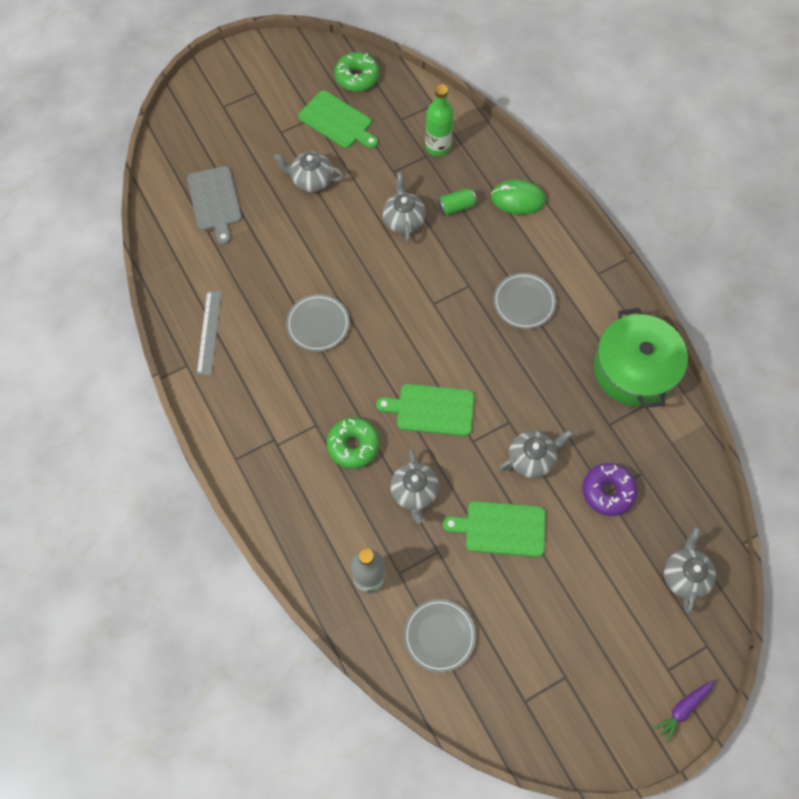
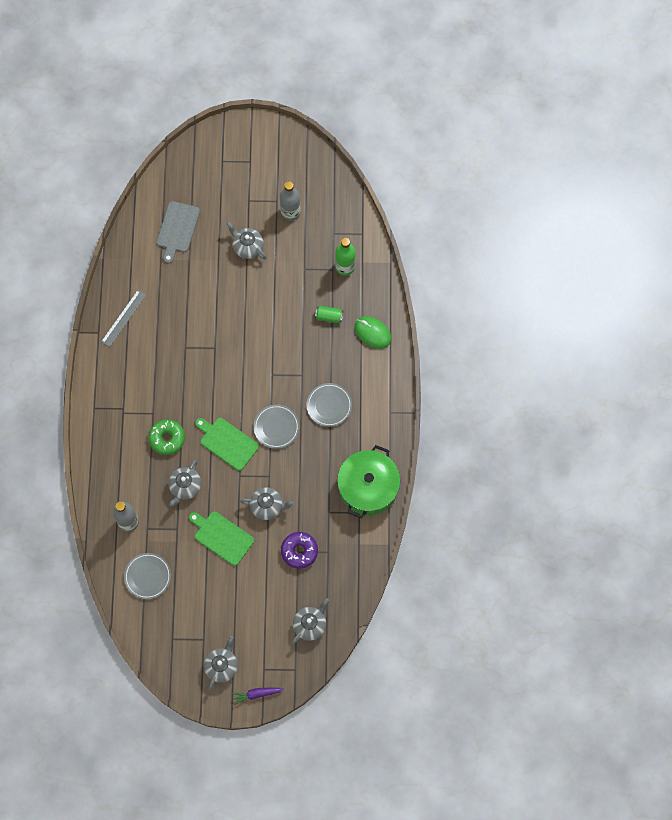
camera: 30 degrees right, 5 degrees up
grey plate [286,294,350,352] -> grey plate moved to [254,405,300,449]
green cutting board [298,90,378,148] -> grey bottle [280,181,301,221]
green donut [334,52,379,92] -> none
grey teapot [383,172,426,243] -> grey teapot moved to [204,636,238,690]

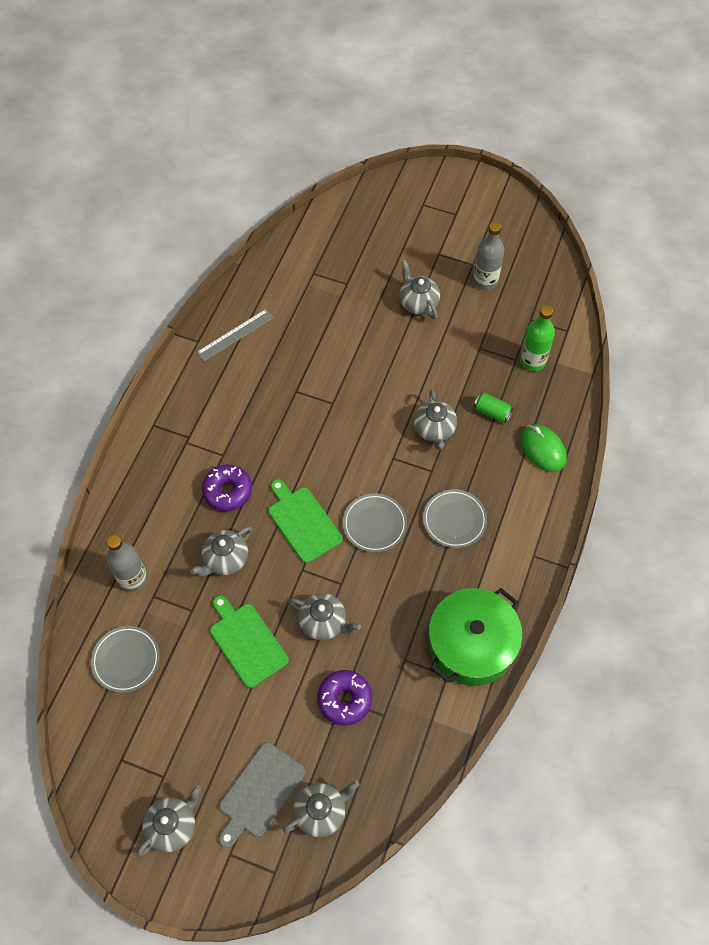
camera: 20 degrees right, 10 degrees down
green donut [148,419,185,455] -> purple donut [202,464,252,511]
grey cutting board [157,201,200,263] -> grey cutting board moved to [219,742,306,848]
purple carrot [232,688,284,705] -> none
none -> grey teapot [414,389,457,450]

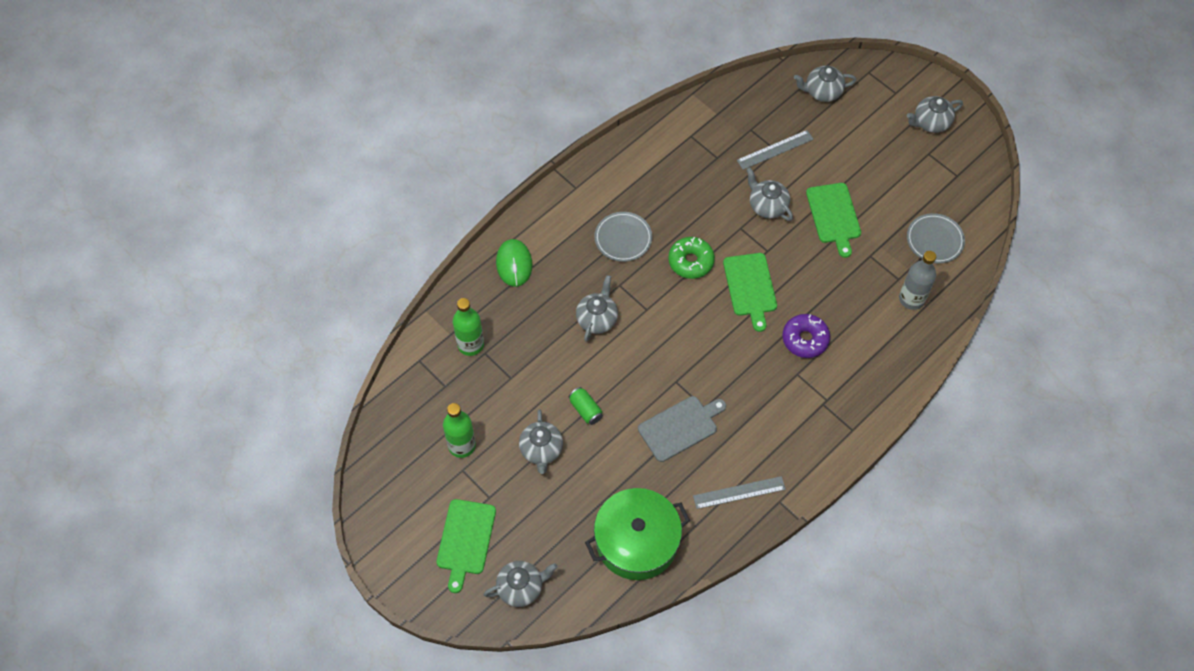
camera: 155 degrees left, 0 degrees up
grey teapot [190,526,253,577] -> grey teapot moved to [483,561,558,607]
grey cutting board [219,742,306,848] -> grey cutting board moved to [638,396,726,462]
purple donut [317,670,372,725] -> grey ruler [737,130,814,170]
grey plate [343,493,407,553] -> green donut [668,237,715,279]
green pot [429,588,523,686] -> green pot moved to [585,488,690,580]
grey bottle [473,222,504,290] -> green bottle [443,403,476,458]
green can [474,393,513,422] -> green can moved to [569,387,603,425]
none -> green cutting board [436,499,496,593]

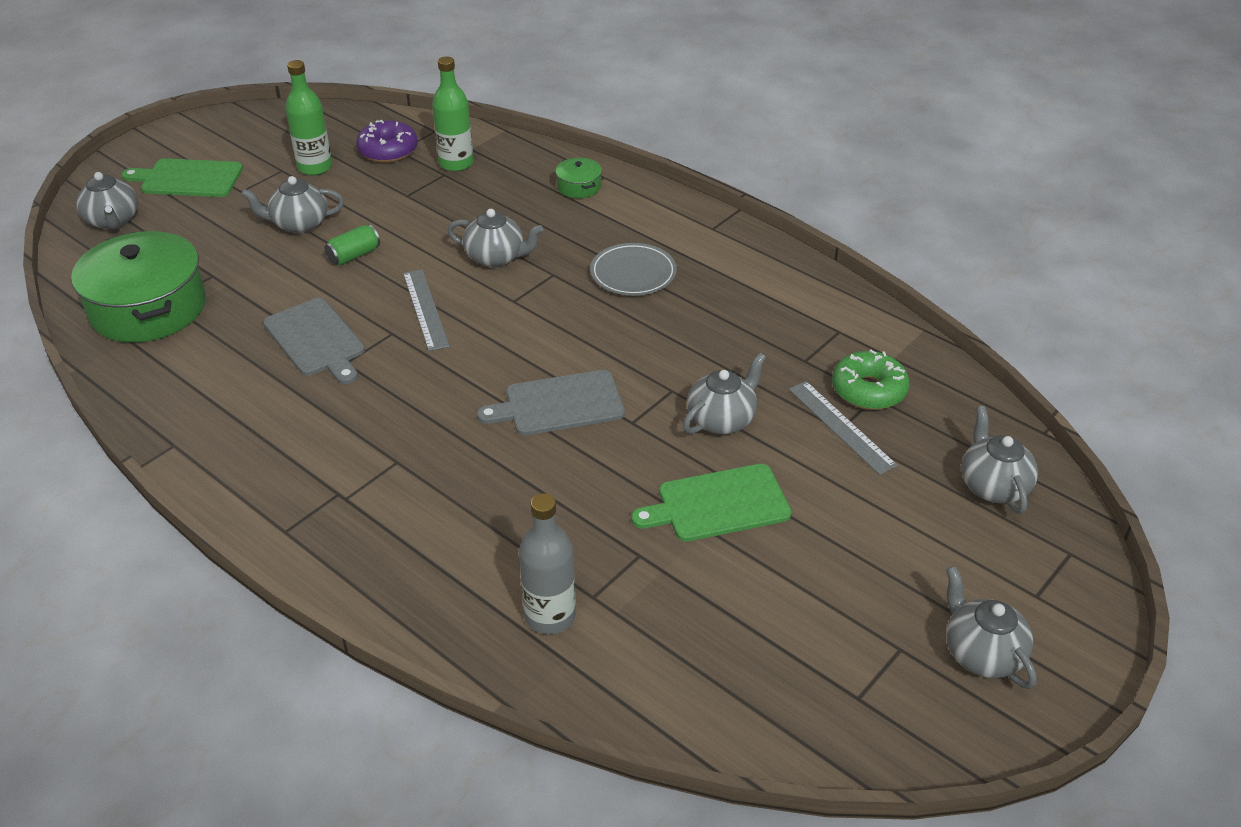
camera: 85 degrees right, 20 degrees down
green mouse [496,239,532,287] -> green pot [555,158,602,198]
green donut [668,237,715,279] -> green donut moved to [832,350,910,410]
grey ruler [693,476,786,509] -> grey ruler moved to [403,269,450,351]
green cutting board [723,253,777,332] -> grey cutting board [477,370,625,435]
purple donut [782,314,830,358] -> purple donut moved to [356,120,418,163]
grey plate [907,213,965,263] -> none

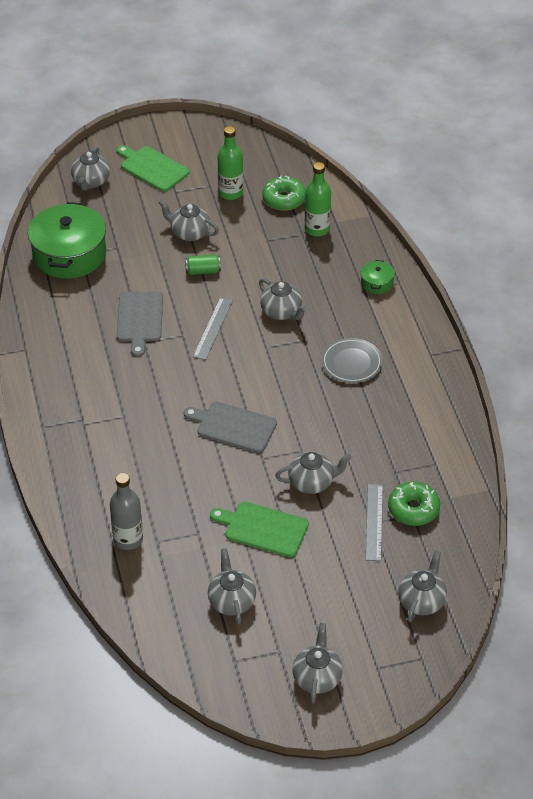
camera: 35 degrees right, 5 degrees up
purple donut [356,120,418,163] -> green donut [262,175,306,211]
none -> grey teapot [208,548,256,624]

